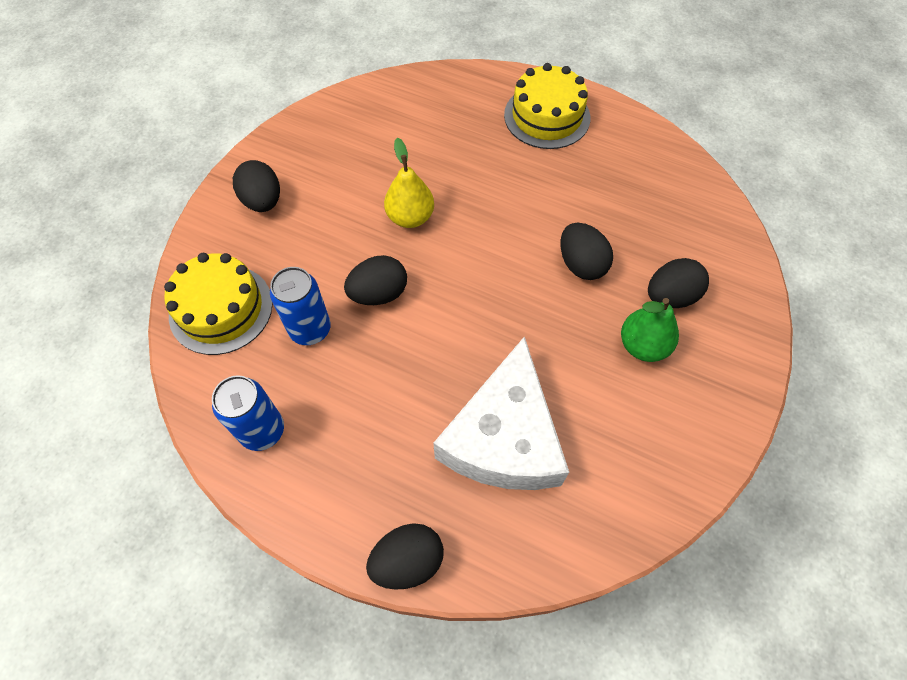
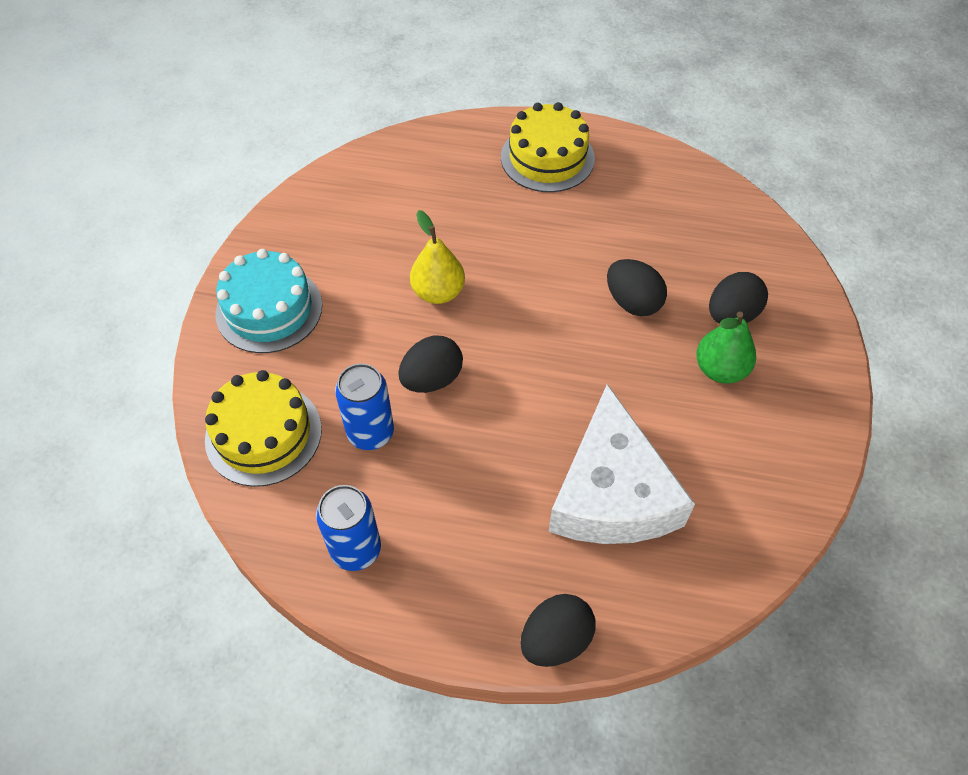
camera: 15 degrees left, 5 degrees down
black egg [233,160,280,212] -> turquoise cake [215,249,322,353]

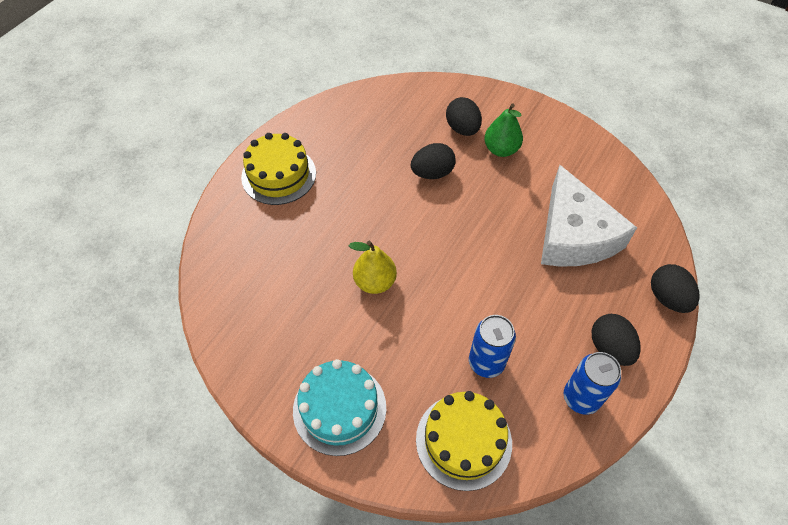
camera: 70 degrees left, 0 degrees up
black egg [398,336,463,393] -> black egg moved to [591,314,641,366]
white cheese [548,384,695,544] -> white cheese turned 60 degrees clockwise [541,165,637,267]

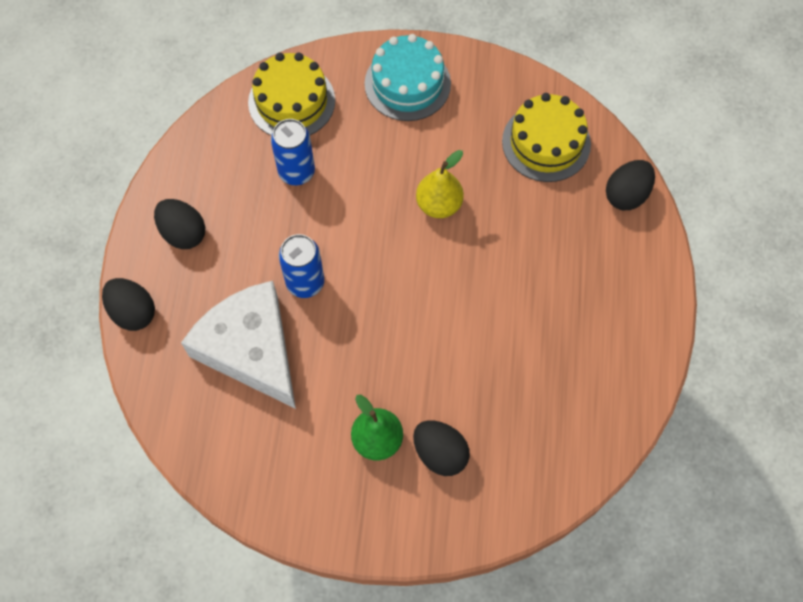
camera: 155 degrees right, 10 degrees up
yellow cake [241,133,316,205] -> yellow cake moved to [502,93,591,182]
black egg [411,143,456,179] -> black egg moved to [606,160,655,210]
blue can [563,352,621,415] -> blue can moved to [279,234,324,298]

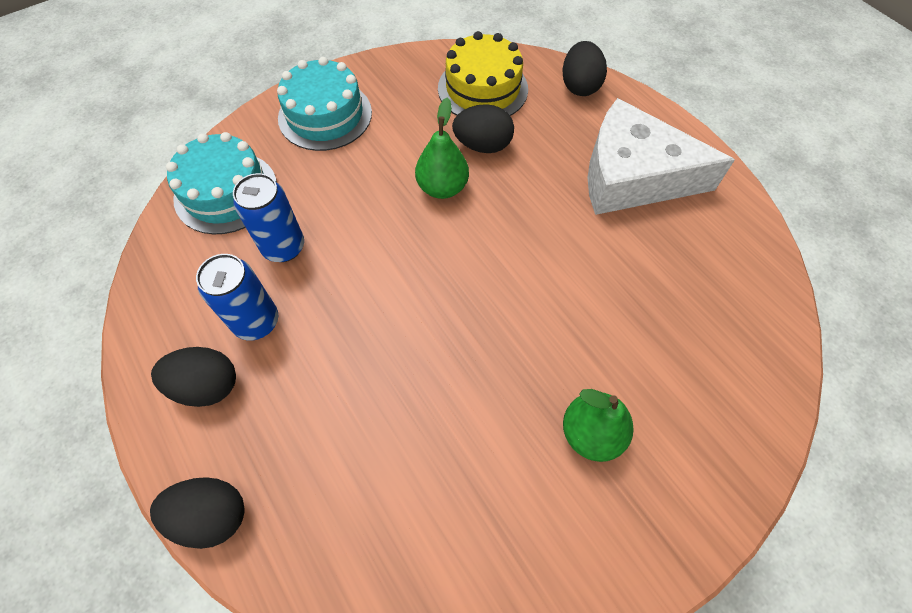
camera: 40 degrees left, 5 degrees down
white cheese [181,281,296,409] -> white cheese moved to [588,98,735,215]
yellow cake [248,53,335,135] -> turquoise cake [166,132,277,234]
blue can [279,234,324,298] -> blue can moved to [196,254,278,340]
black egg [413,420,470,476] -> black egg moved to [452,104,514,153]
yellow pear [416,150,464,218] -> green pear [415,98,469,199]

